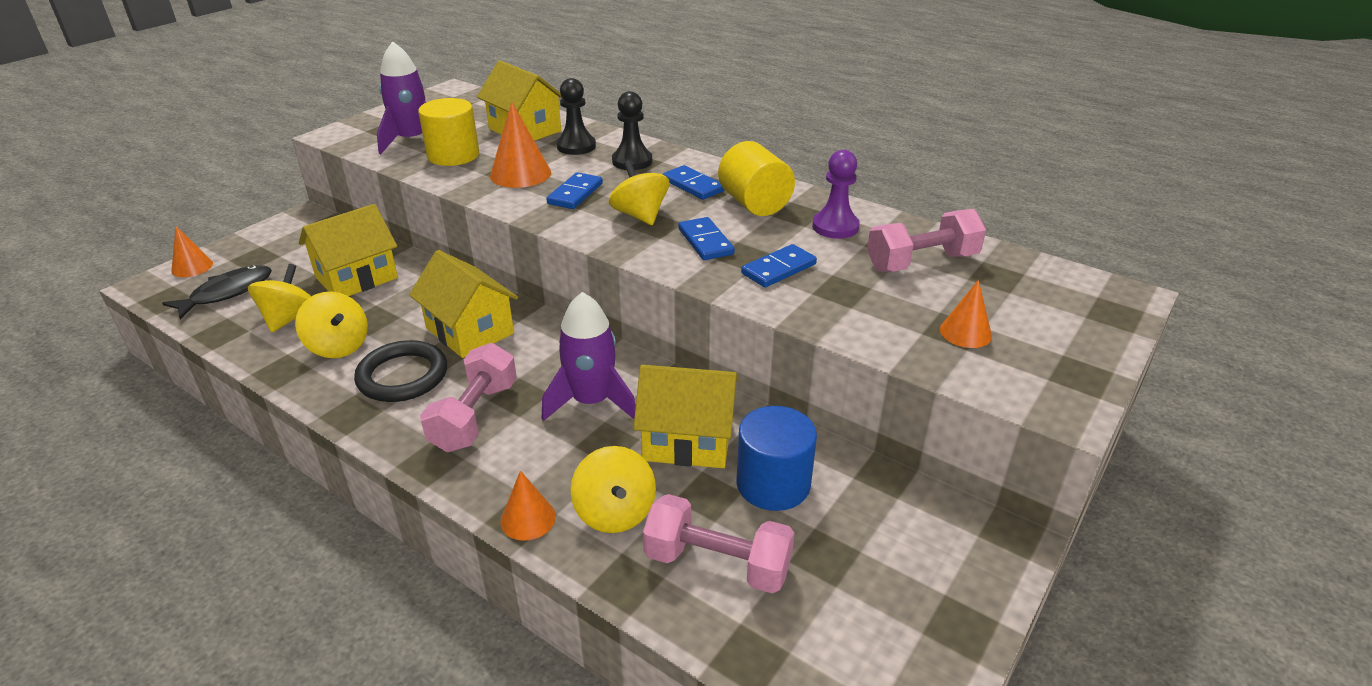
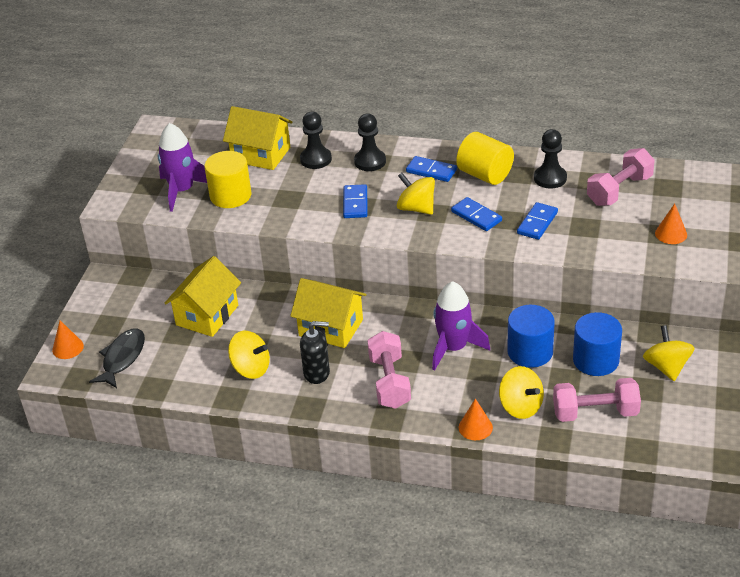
camera: 20 degrees left, 5 degrees up
yellow spinning top [248,264,311,332] -> yellow spinning top moved to [643,325,695,381]
black ring [354,340,447,402] -> black soap dispenser [300,321,330,384]
orange cone [490,102,551,188] -> none
yellow house [633,365,739,468] -> blue cylinder [507,305,555,368]
purple pawn [812,150,860,239] -> black pawn [534,129,567,189]

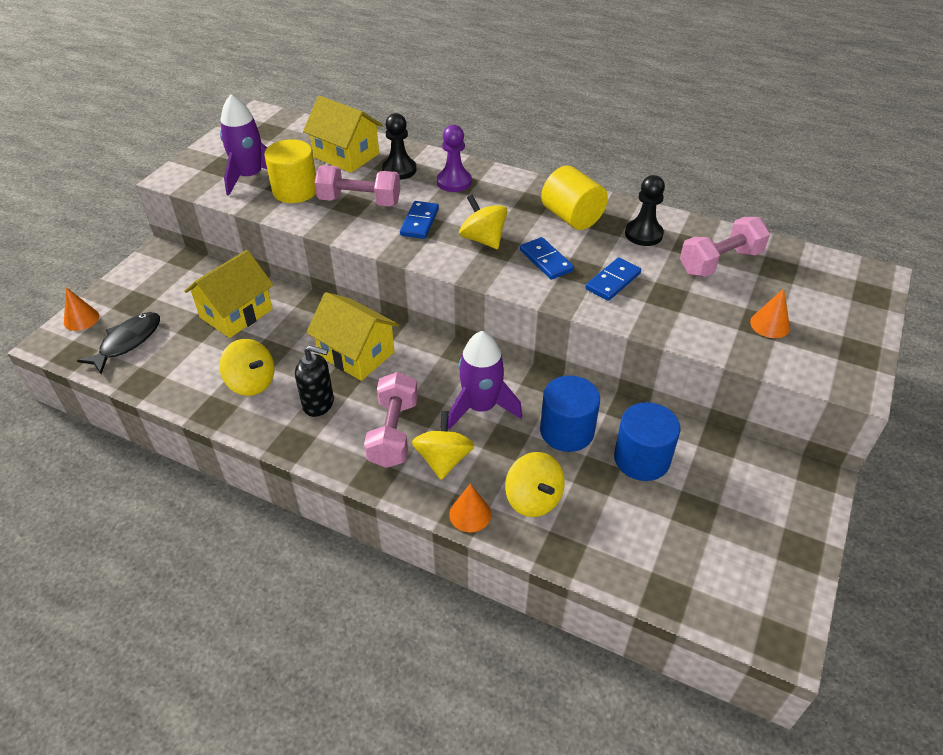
camera: 10 degrees right, 5 degrees up
black pawn [354,114,386,171] -> purple pawn [437,125,472,192]
blue domino [406,156,457,182] -> none
pink dumbbell [553,378,641,422] -> pink dumbbell moved to [314,165,400,206]
yellow spinning top [643,325,695,381] -> yellow spinning top moved to [412,411,475,480]

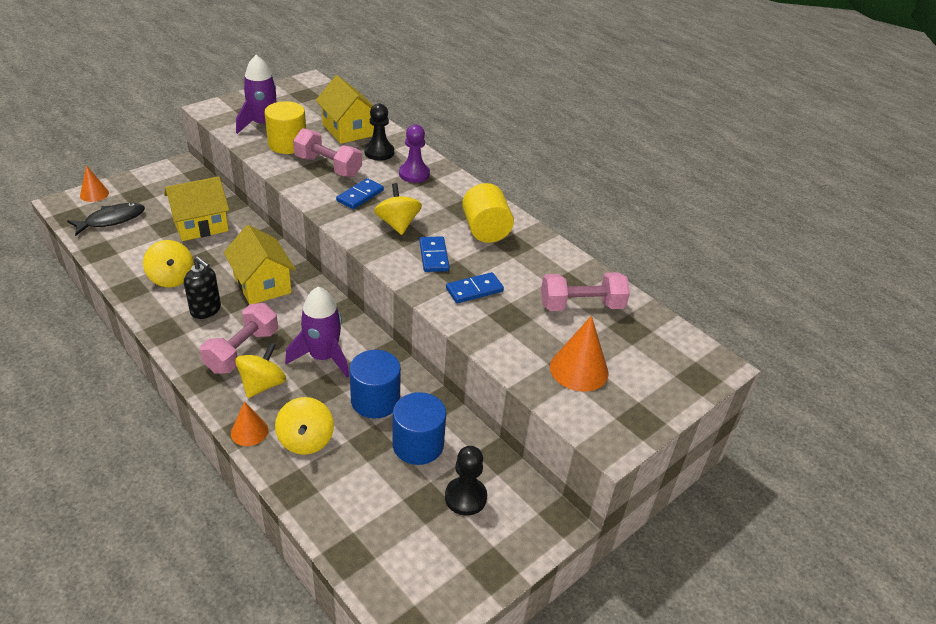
camera: 20 degrees right, 5 degrees down
black pawn [625,175,665,246] -> black pawn moved to [445,446,487,516]
orange cone [750,288,790,338] -> orange cone [550,316,609,392], size x1.60

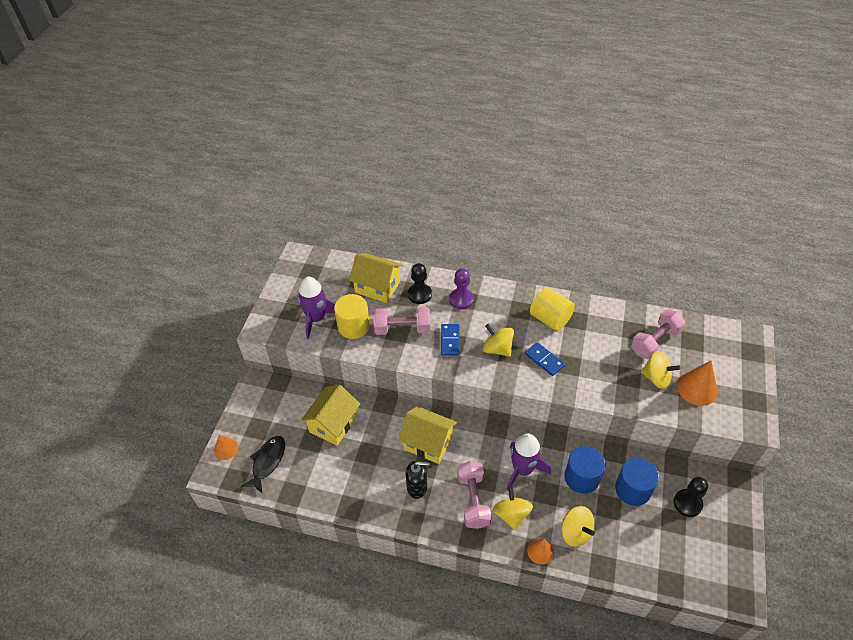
camera: 30 degrees left, 10 degrees up
yellow spinning top [143,240,194,287] -> yellow spinning top moved to [641,351,680,389]
blue domino [446,272,504,303] -> none

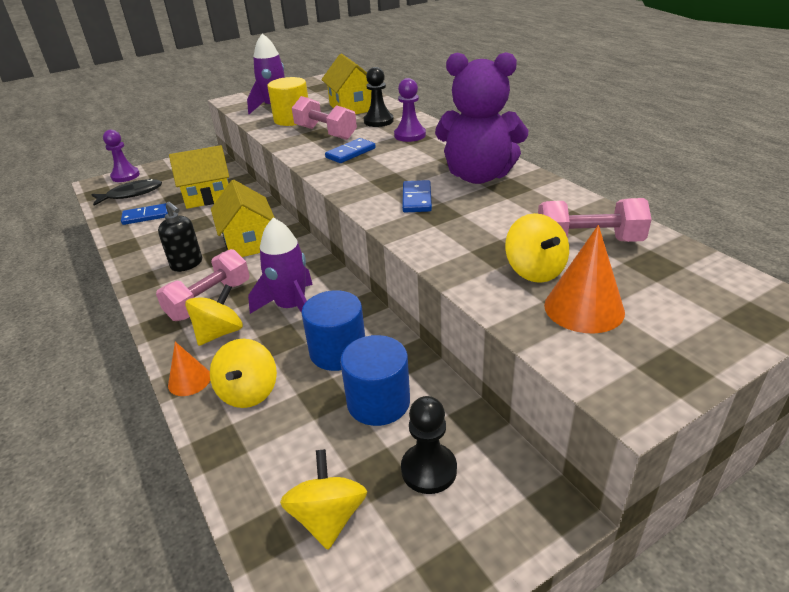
camera: 45 degrees right, 15 degrees down
orange cone [214,434,238,460] -> purple pawn [103,130,140,182]
yellow spinning top [483,324,514,357] -> yellow spinning top moved to [280,449,367,550]
yellow cylinder [530,287,575,331] -> purple teddy bear [435,52,528,184]
none -> blue domino [121,203,168,225]

